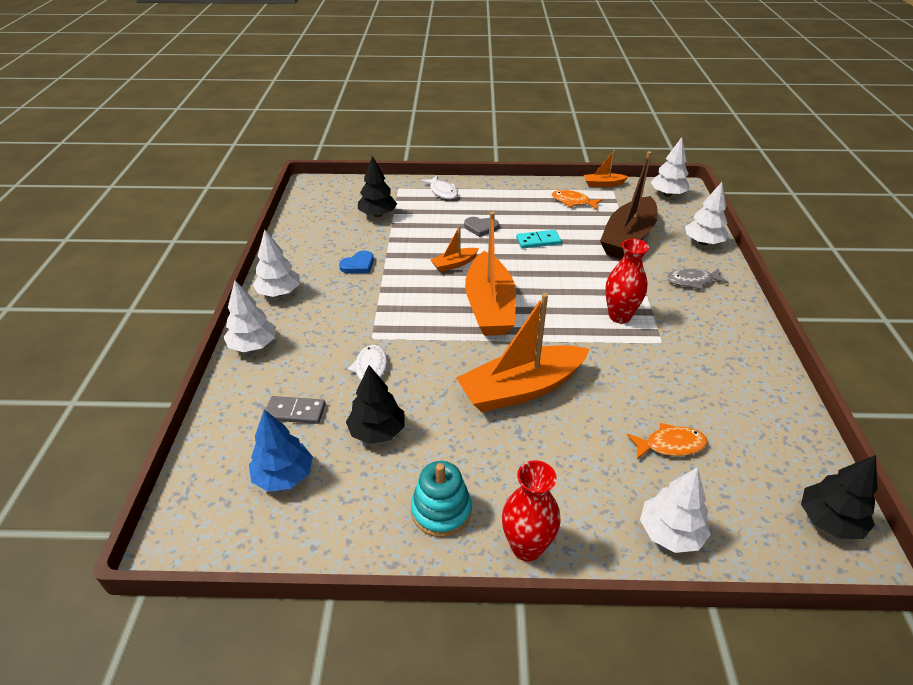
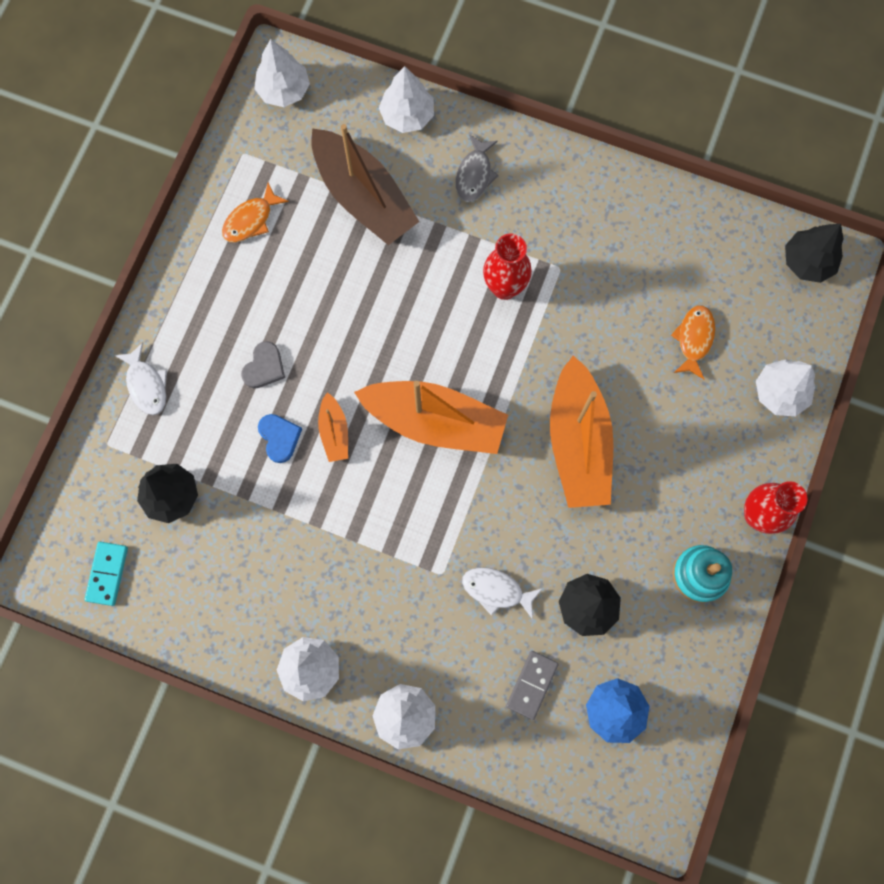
camera: 70 degrees left, 35 degrees up
blue heart [339,250,374,273] -> blue heart moved to [258,414,302,463]
white fish [421,176,458,199] -> white fish turned 75 degrees clockwise [114,342,167,415]
turquoise domino [516,230,561,248] -> turquoise domino moved to [84,542,128,606]
orange boat [584,150,629,187] -> none

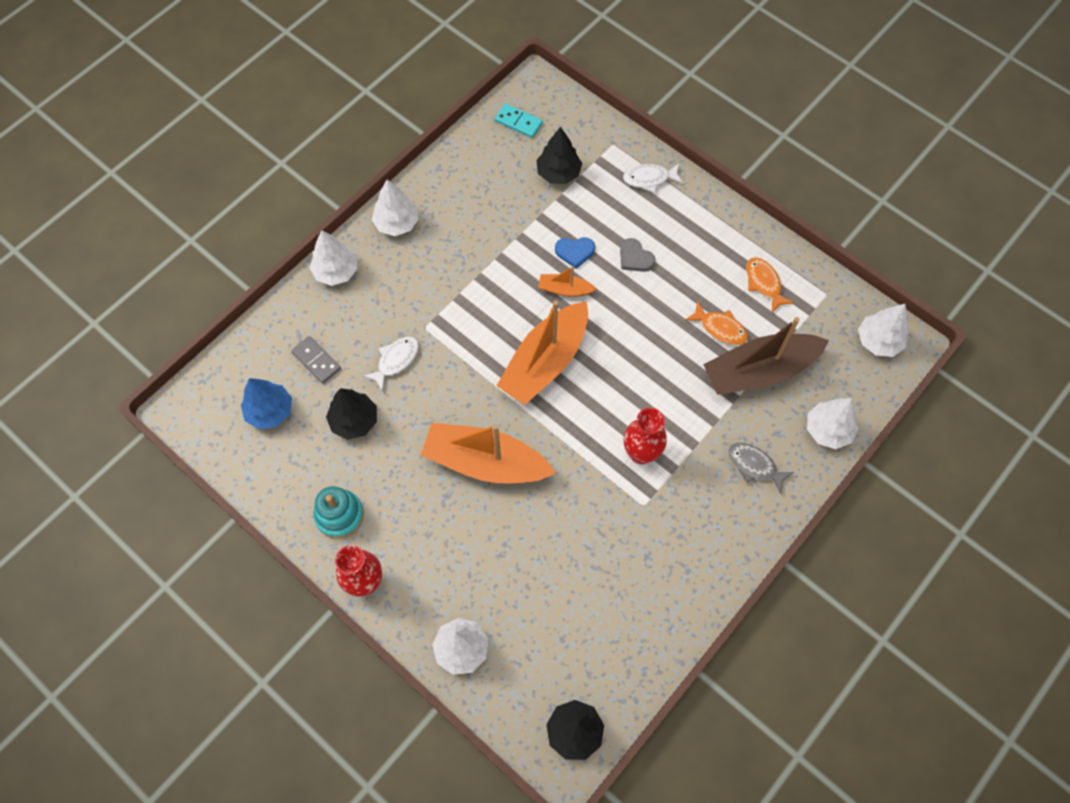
camera: 110 degrees right, 10 degrees down
orange fish [671,305,715,379] -> orange fish moved to [685,301,748,345]

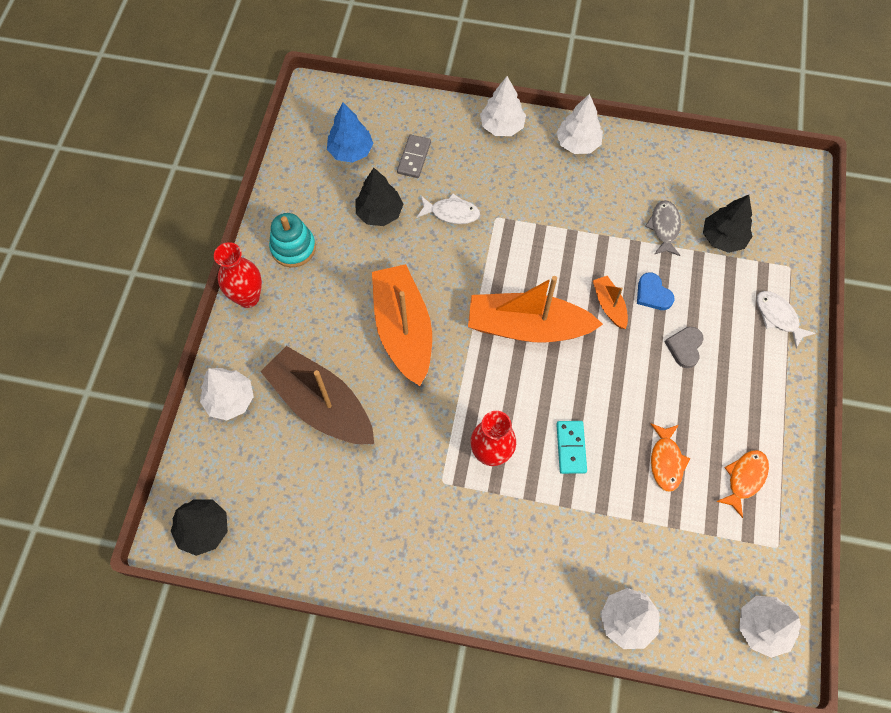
camera: 60 degrees right, 0 degrees up
turquoise domino [495,103,543,138] -> turquoise domino moved to [556,421,587,474]
brown boat [703,317,829,395] -> brown boat moved to [260,346,374,444]
grey fish [728,443,794,494] -> grey fish moved to [645,200,681,256]

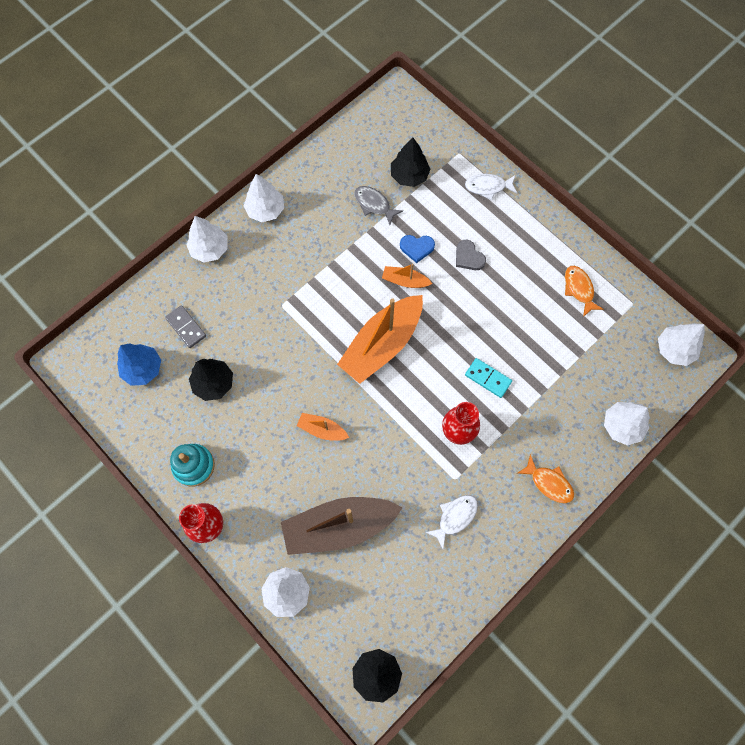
camera: 55 degrees left, 5 degrees up
orange boat [372,264,432,386] -> orange boat [297,413,349,441], size x0.47
white fish [417,194,480,224] -> white fish moved to [425,495,478,549]
orange fish [651,423,690,492] -> orange fish moved to [518,454,574,504]

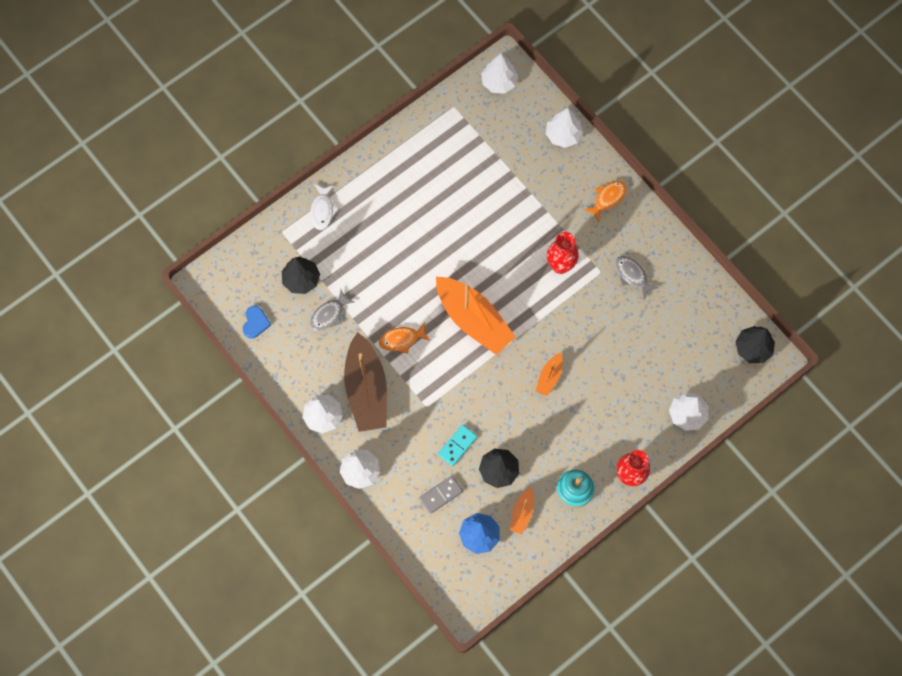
camera: 85 degrees left, 0 degrees up
brown boat [281,497,403,555] -> brown boat moved to [344,332,387,432]
orange boat [382,263,432,288] -> orange boat moved to [510,487,534,534]
blue heart [400,235,435,263] -> blue heart moved to [243,306,271,338]
white fish [425,495,478,549] -> grey fish [615,256,659,299]
grey heart [456,240,486,270] -> none
turquoise domino [465,358,512,398] -> turquoise domino moved to [438,425,477,466]
orange fish [565,266,604,317] -> orange fish moved to [379,323,431,354]

